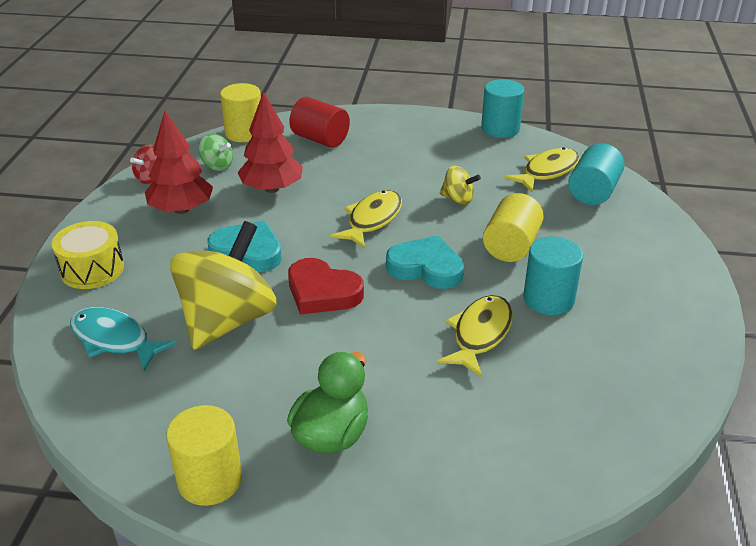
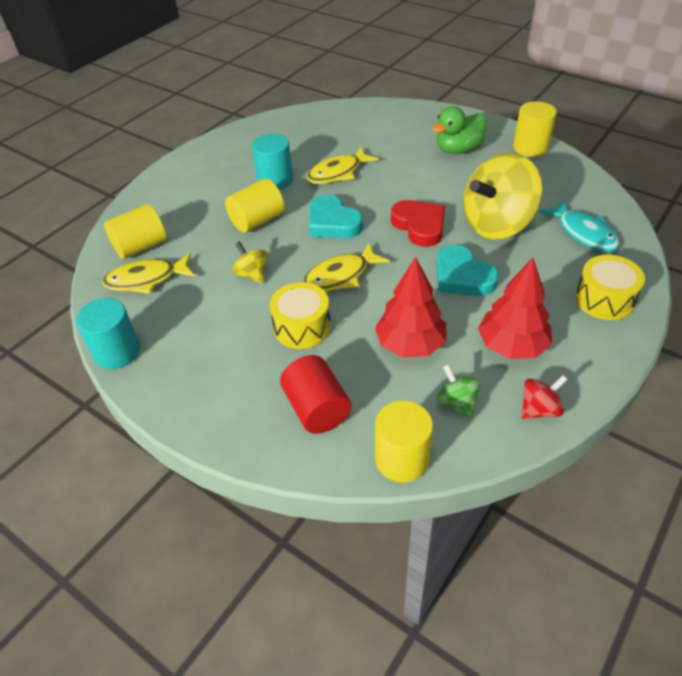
camera: 150 degrees left, 10 degrees up
turquoise cylinder [568,143,625,205] -> yellow cylinder [104,204,167,259]
none -> yellow drum [270,282,331,349]

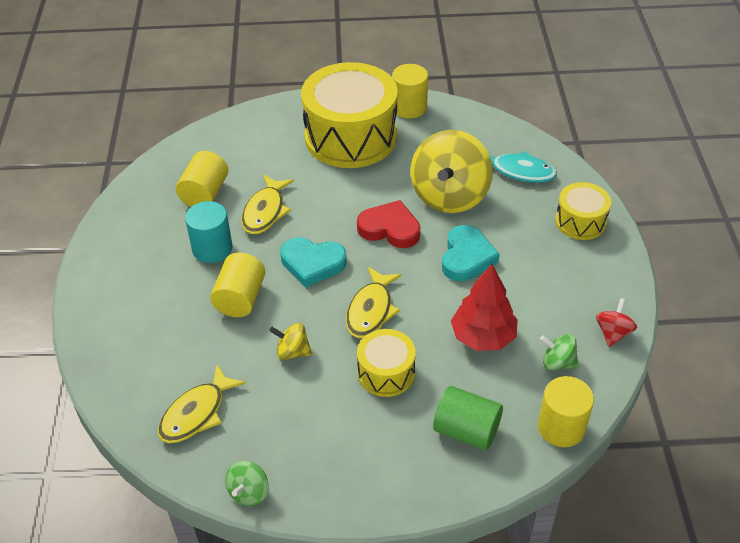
camera: 40 degrees left, 0 degrees up
turquoise cylinder [76,298,140,369] -> green spinning top [225,461,269,506]
yellow cylinder [104,204,167,259] -> yellow cylinder moved to [176,151,228,207]
red cylinder [280,355,352,434] -> green cylinder [433,386,503,450]
green duck [432,106,486,154] -> yellow drum [301,62,398,168]
turquoise heart [436,245,499,296] -> turquoise heart turned 90 degrees counterclockwise [442,225,500,281]
red tree [478,258,552,359] -> none

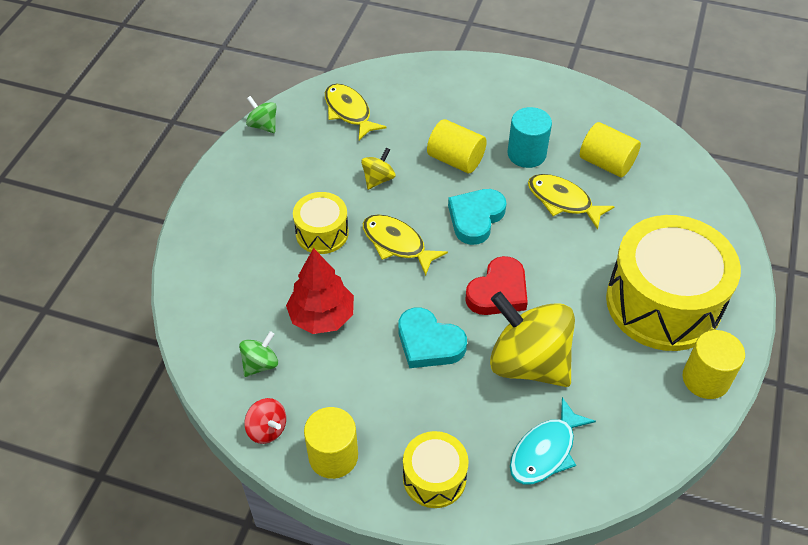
camera: 110 degrees right, 5 degrees up
green cylinder [433,386,503,450] -> none
yellow cylinder [538,376,594,447] -> yellow cylinder moved to [304,407,358,479]

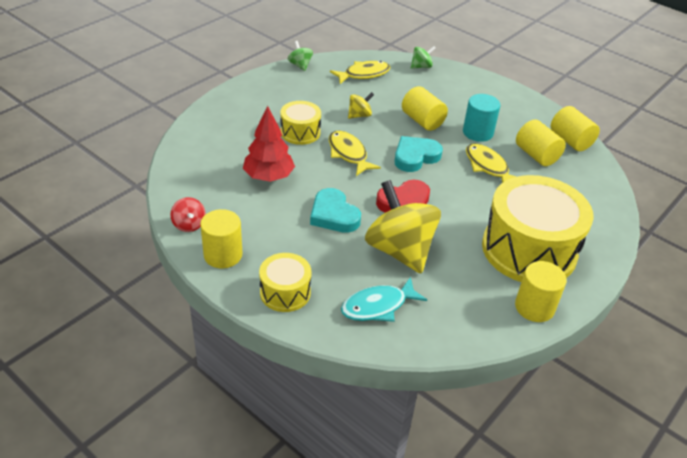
camera: 20 degrees right, 10 degrees down
green spinning top [239,331,278,377] -> green spinning top moved to [411,46,436,69]
yellow fish [325,84,386,140] -> yellow fish turned 75 degrees clockwise [330,61,391,84]
none -> yellow cylinder [551,106,600,151]

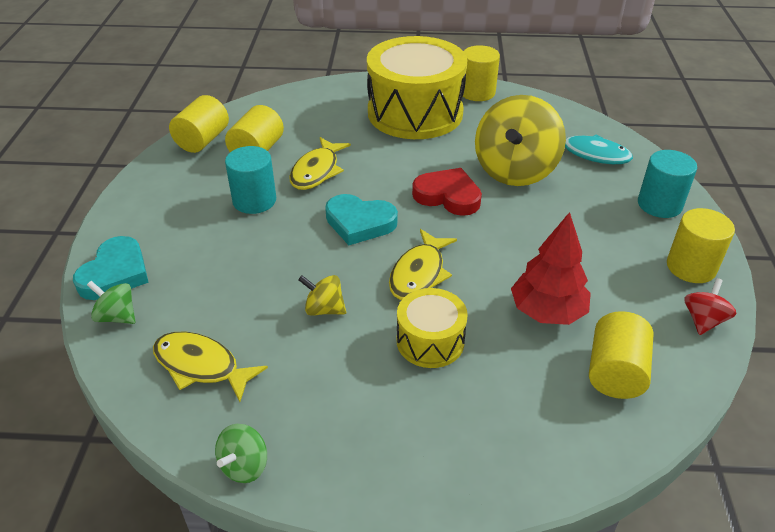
camera: 125 degrees left, 0 degrees up
yellow drum [259,253,311,312] -> turquoise cylinder [638,150,697,218]
turquoise heart [310,188,361,233] -> turquoise heart moved to [73,236,149,300]
yellow cylinder [402,86,448,131] -> yellow cylinder moved to [589,311,654,399]

